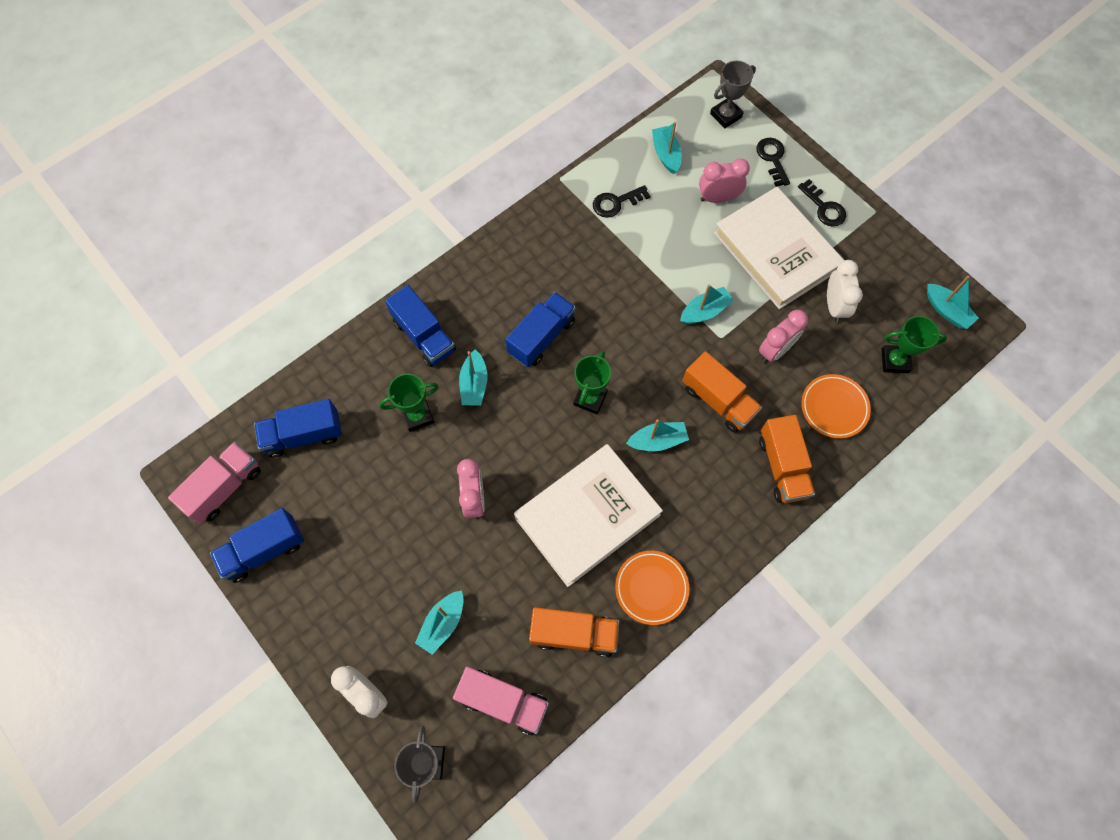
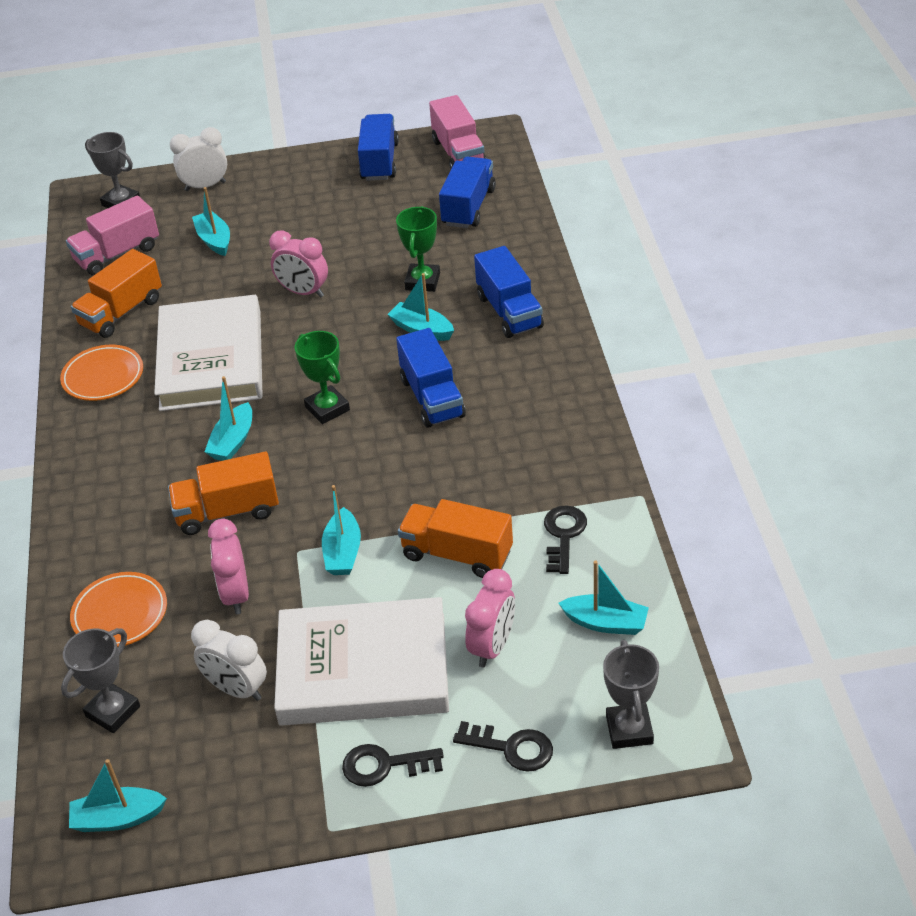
camera: 125 degrees right, 25 degrees down
blue truck [385,285,456,367] -> blue truck turned 105 degrees counterclockwise [474,246,544,338]
orange truck [759,415,815,503] -> orange truck moved to [398,499,513,578]
green trophy [881,316,947,373] -> grey trophy [61,628,140,733]

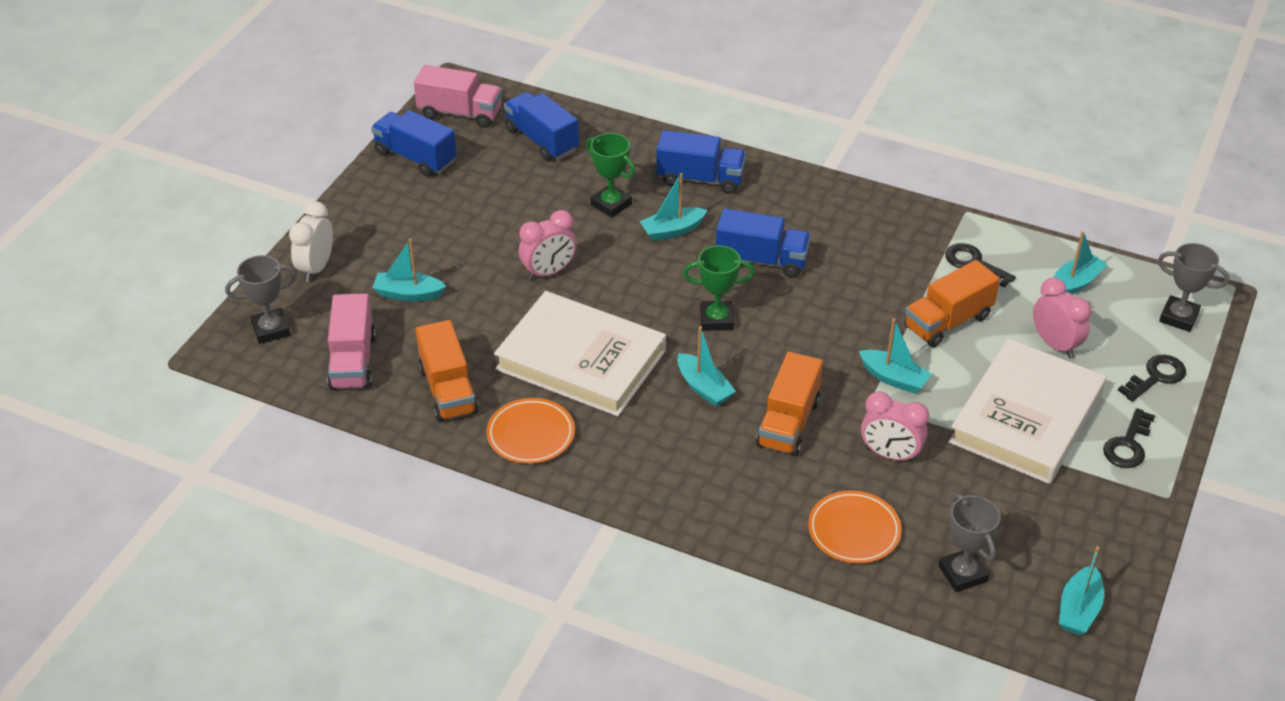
camera: 60 degrees left, 0 degrees up
white clock [191,620,267,701] -> none

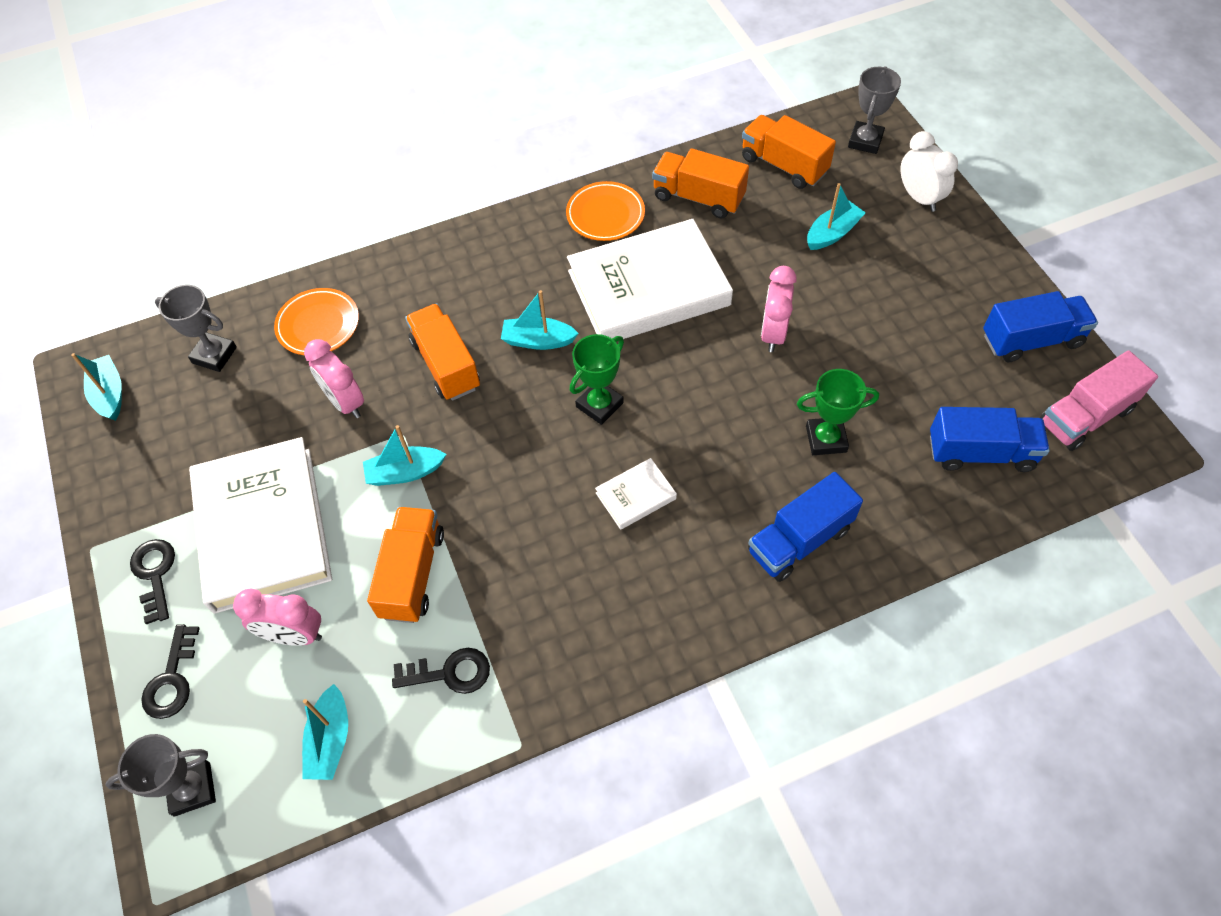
camera: 135 degrees right, 15 degrees up
pink truck [327,293,376,390] -> orange truck [742,115,836,189]
turquoise boat [639,173,707,241] -> none
blue truck [716,209,811,278] -> white book [595,458,677,530]
pink clock [861,391,929,463] -> pink clock turned 105 degrees counterclockwise [304,339,364,418]

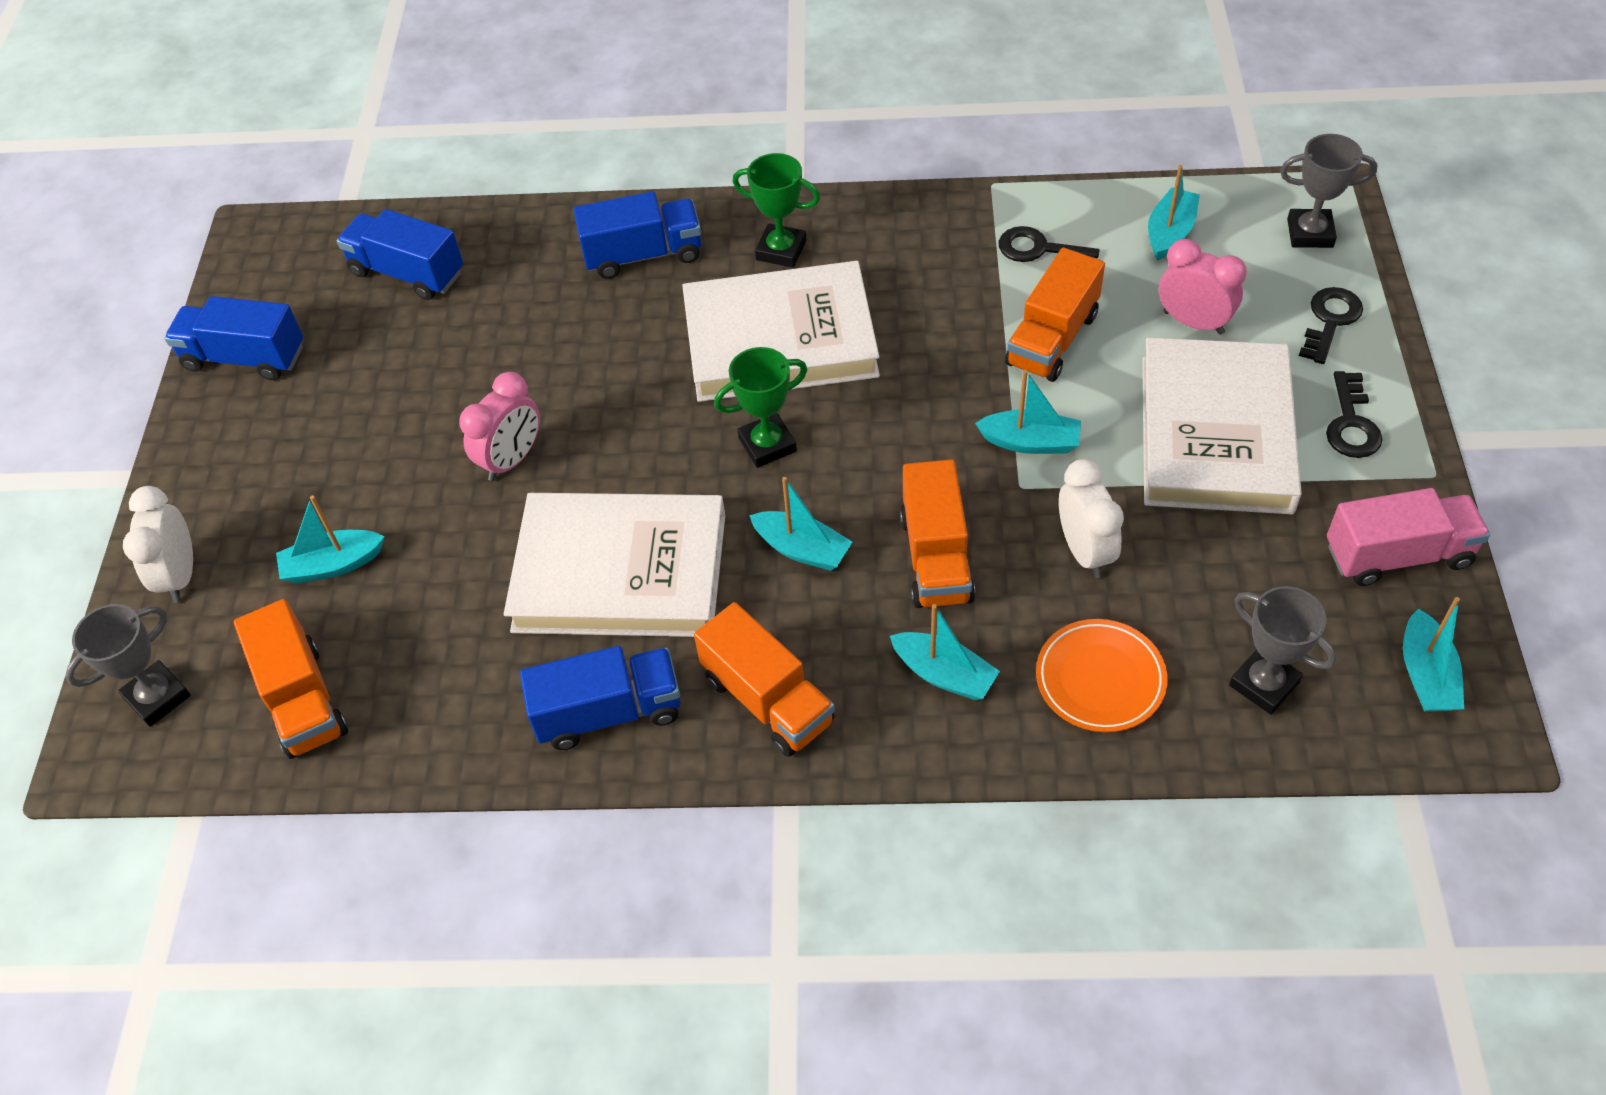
camera: 155 degrees left, 5 degrees down
pink clock [304,339,364,418] -> white clock [1059,459,1124,578]
orange plate [566,181,645,241] -> blue truck [520,646,681,750]
white book [595,458,677,530] -> white book [682,261,880,402], size x2.35
orange truck [652,148,749,219] -> orange truck moved to [694,602,835,757]
green trophy [797,369,879,455] -> green trophy moved to [733,153,820,268]
pink truck [1040,350,1158,451] -> pink truck moved to [1327,488,1490,586]
none -> turquoise boat [890,604,1000,700]

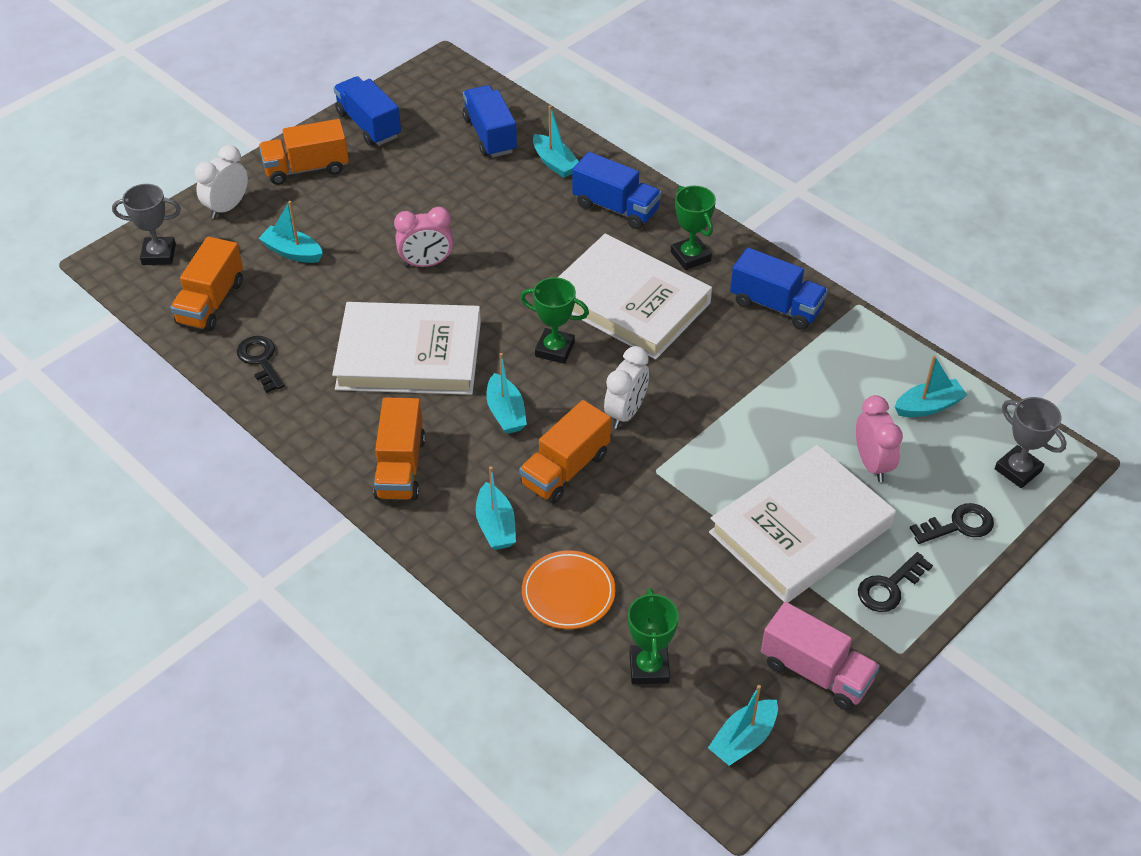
camera: 40 degrees right, 5 degrees down
white book [504,493,725,637] -> white book turned 45 degrees counterclockwise [332,302,481,395]
blue truck [520,646,681,750] -> blue truck moved to [730,247,828,330]
turquoise boat [975,370,1081,454] -> turquoise boat moved to [533,105,579,178]
black key [999,226,1100,262] -> black key moved to [237,336,285,393]
orange truck [1005,247,1105,382] -> orange truck moved to [259,119,349,185]
white clock [1059,459,1124,578] -> white clock moved to [604,346,649,429]
grey trophy [1229,586,1337,714] -> green trophy [628,588,679,684]

